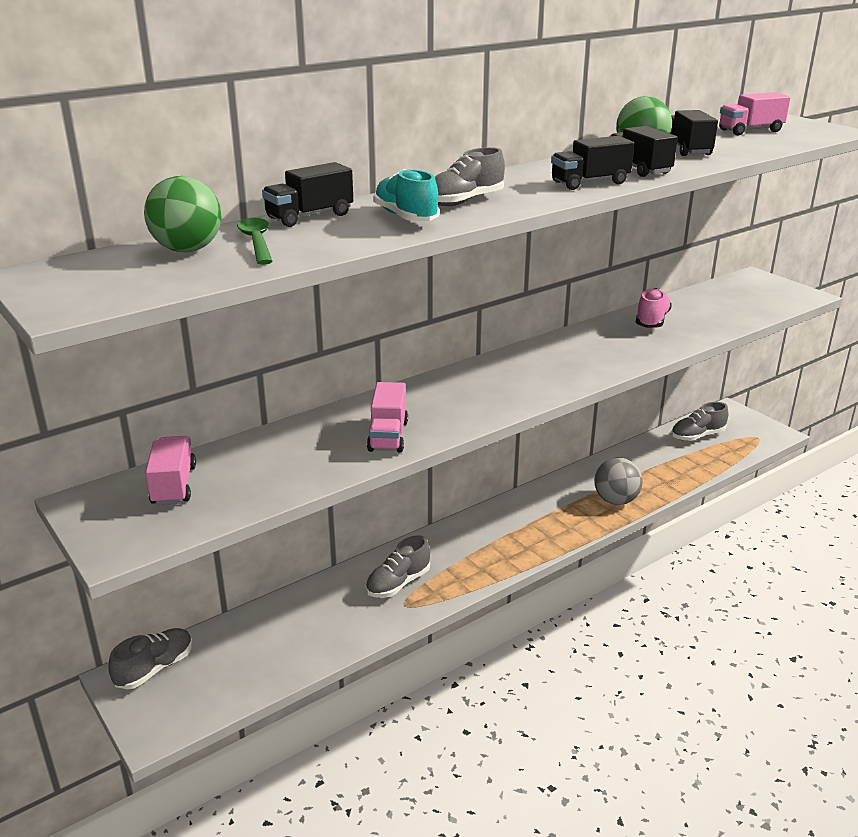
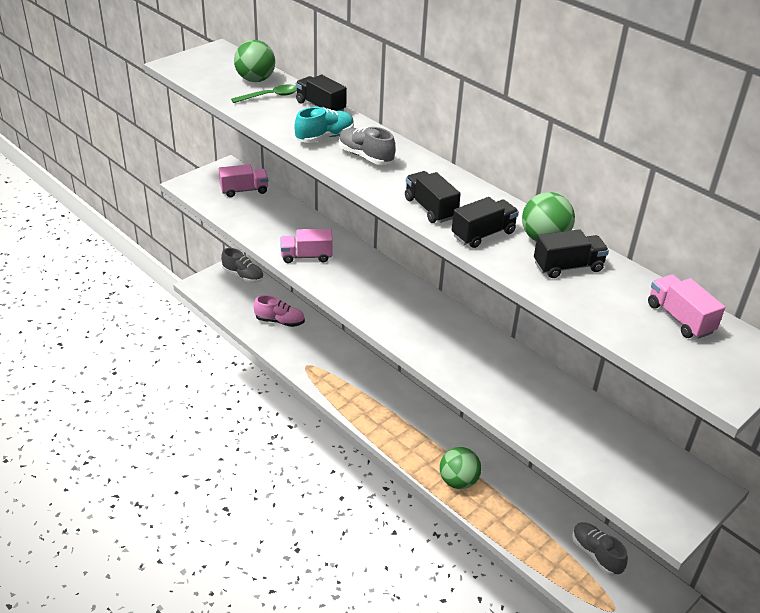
camera: 80 degrees right, 10 degrees up
grey shoe [366,535,430,598] -> none
grey ball [594,458,643,505] -> green ball [440,447,481,489]
pink shoe [636,288,672,328] -> pink shoe moved to [254,295,305,327]

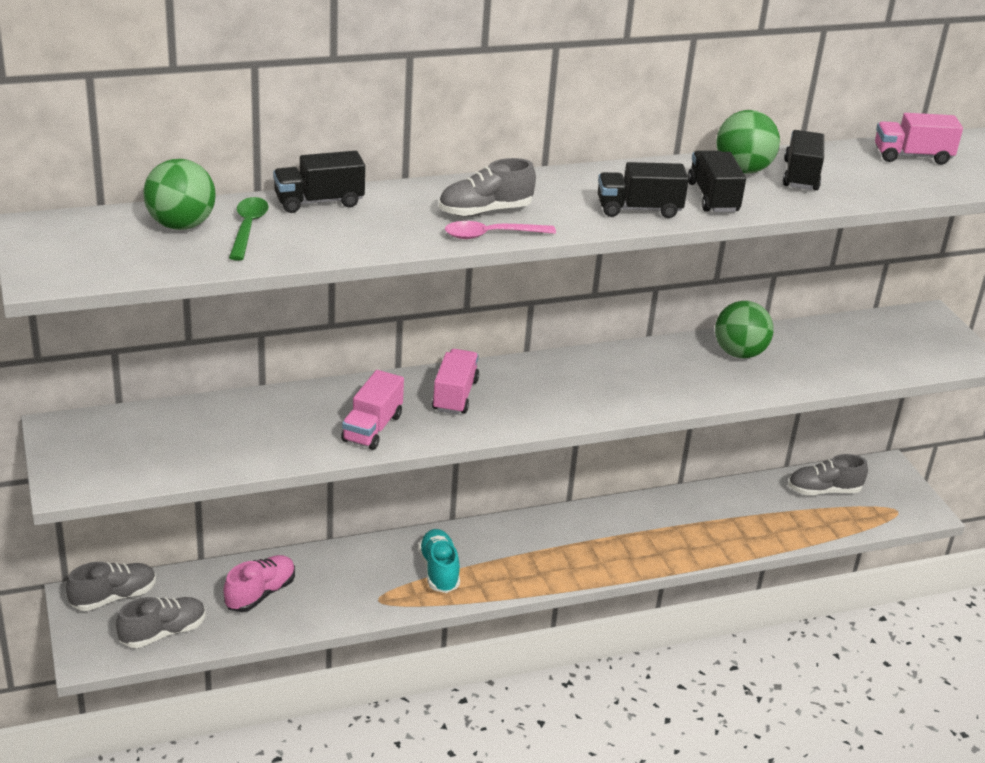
camera: 65 degrees left, 5 degrees down
pink truck [219,164,268,197] -> pink truck moved to [432,349,479,415]
turquoise shoe [294,107,354,143] -> turquoise shoe moved to [418,529,460,593]
green ball [440,447,481,489] -> green ball moved to [715,301,774,358]
none -> grey shoe [116,597,206,648]
none -> pink spoon [445,221,556,239]

